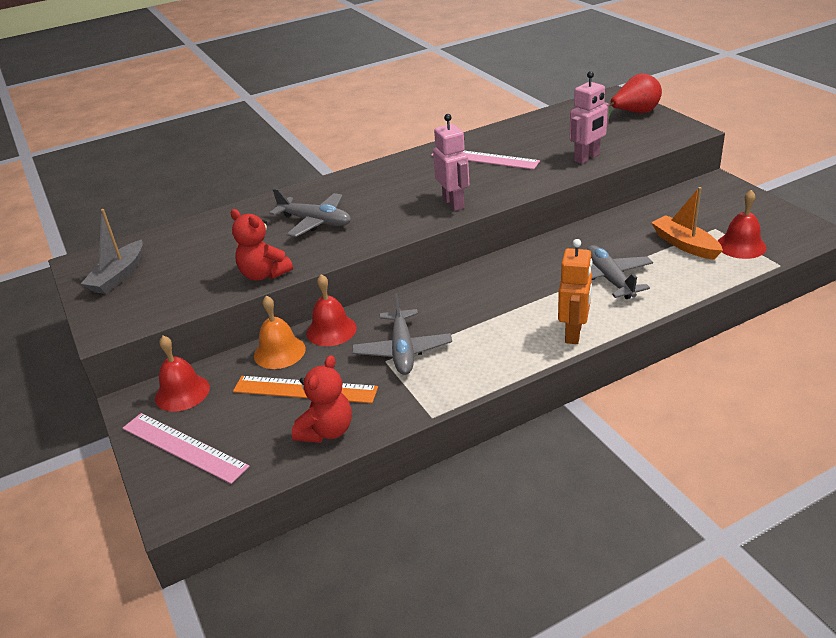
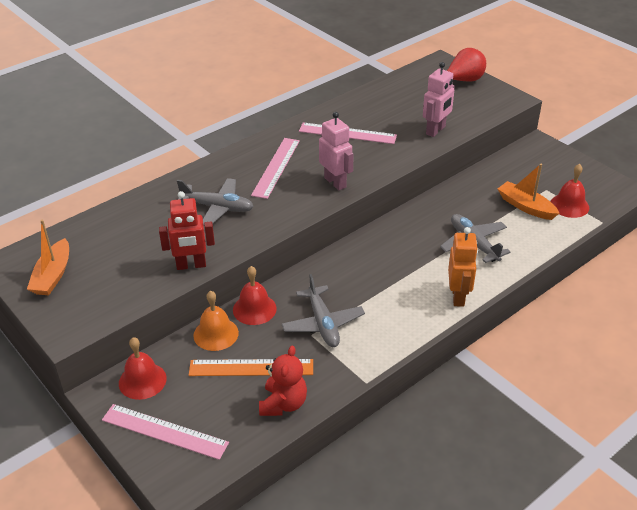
camera: 15 degrees left, 5 degrees up
grey boat [81,209,143,294] -> orange boat [27,220,69,295]
red teddy bear [231,209,293,281] -> red robot [159,191,215,270]
none -> pink ruler [251,138,300,199]

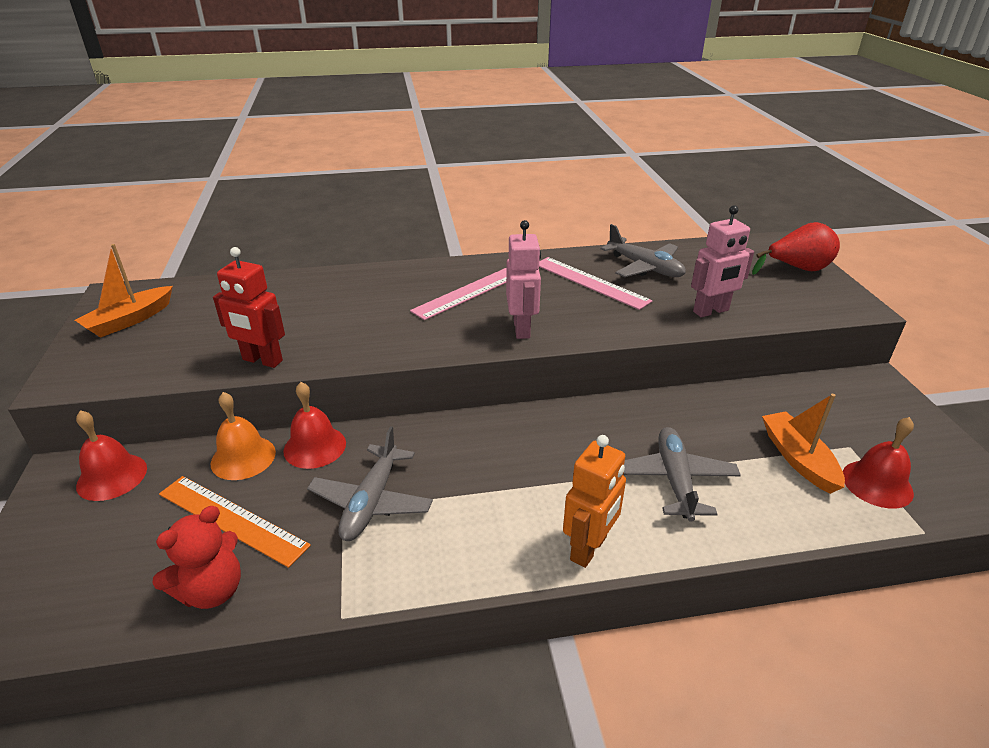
camera: 30 degrees right, 5 degrees down
pink ruler [102,404,229,460] -> none
grey plane [177,178,254,226] -> grey plane moved to [601,224,686,277]

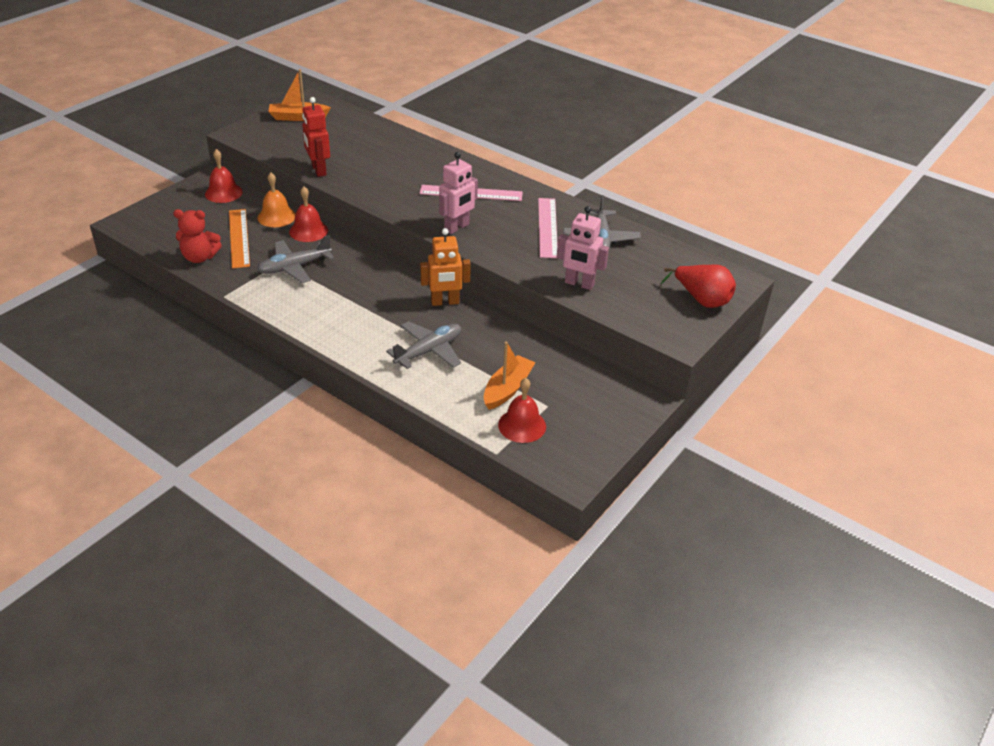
camera: 45 degrees right, 5 degrees up
orange robot [563,435,626,568] -> orange robot moved to [420,228,471,306]

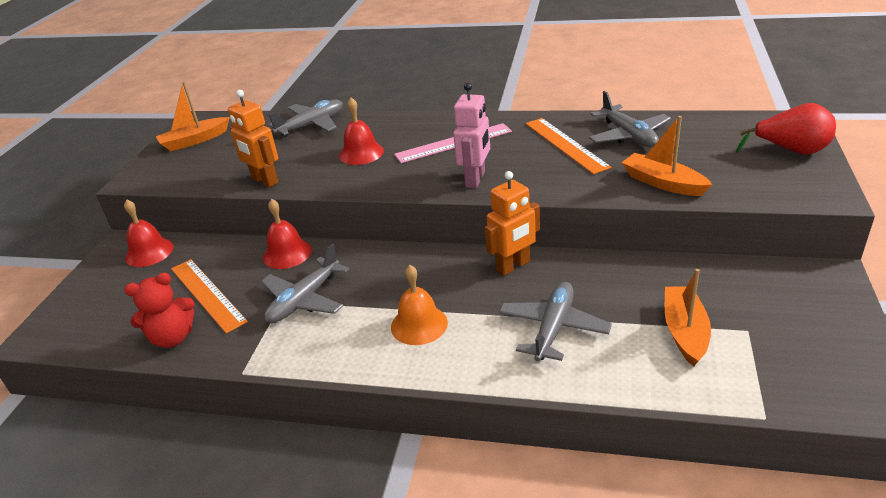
camera: 20 degrees left, 5 degrees down
orange bell [257,173,295,227] -> orange bell moved to [391,265,448,345]
red robot [302,97,330,177] -> orange robot [228,90,278,188]
red bell [498,378,546,443] -> red bell moved to [339,98,384,165]
pink ruler [538,198,558,258] -> orange ruler [526,118,611,174]
pink robot [557,206,609,290] -> orange boat [622,116,712,196]
none -> grey plane [268,100,343,137]

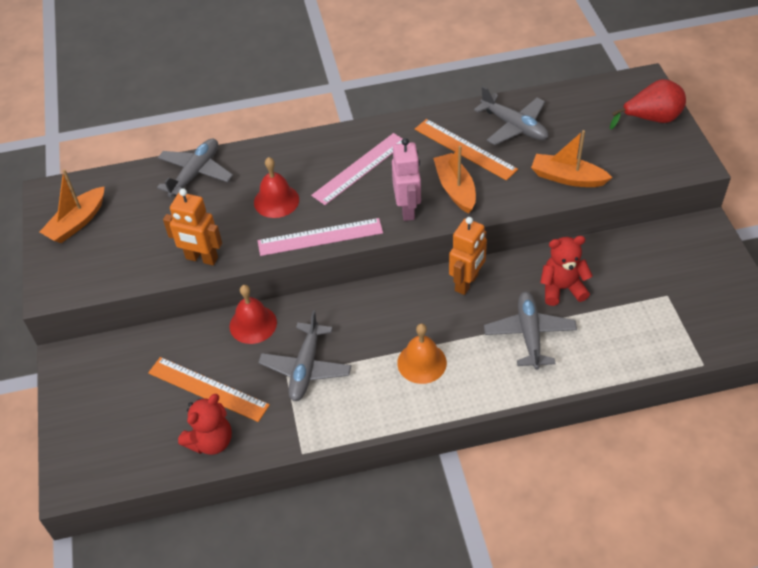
camera: 25 degrees left, 15 degrees up
red bell [124,199,174,267] -> none
orange boat [665,269,711,366] -> orange boat moved to [433,146,476,214]
none -> pink ruler [258,218,383,256]
none -> red teddy bear [540,236,593,306]

